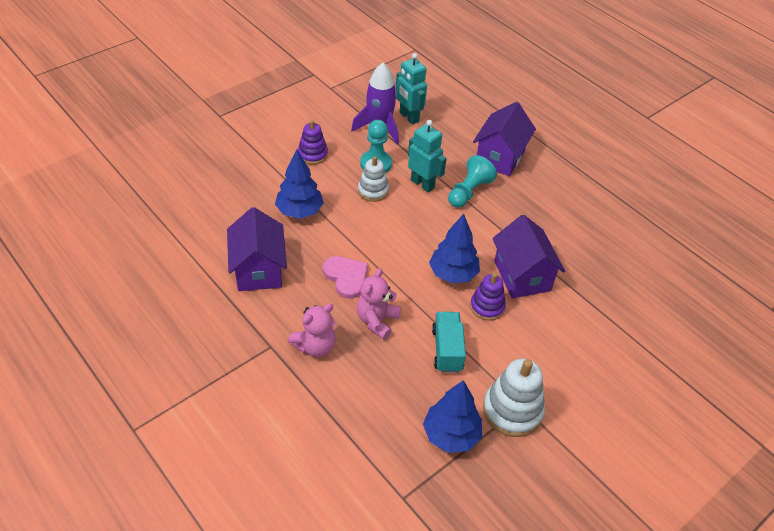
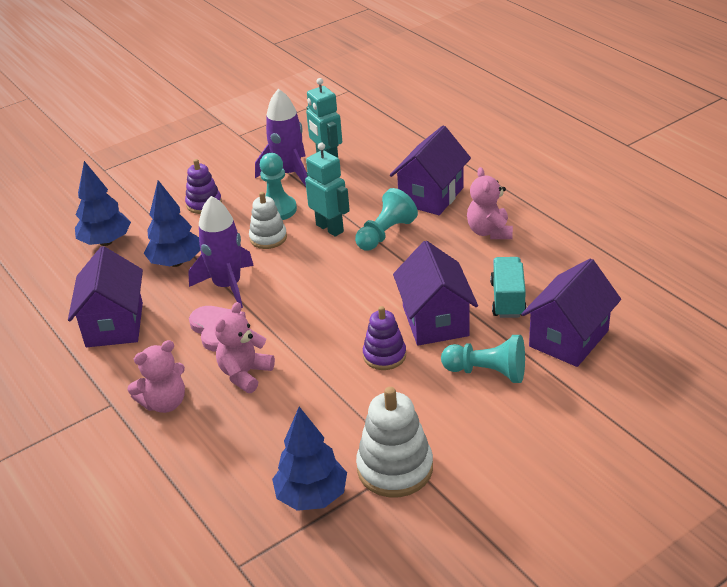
camera: 10 degrees right, 10 degrees down
blue tree [429,214,480,283] -> blue tree moved to [75,161,131,246]
turquoise truck [432,312,466,373] -> turquoise truck moved to [490,257,527,318]
none -> purple rocket [188,196,254,308]
none -> turquoise pawn [441,335,525,383]
none -> pink teddy bear [467,167,513,239]
none -> purple house [521,258,621,367]

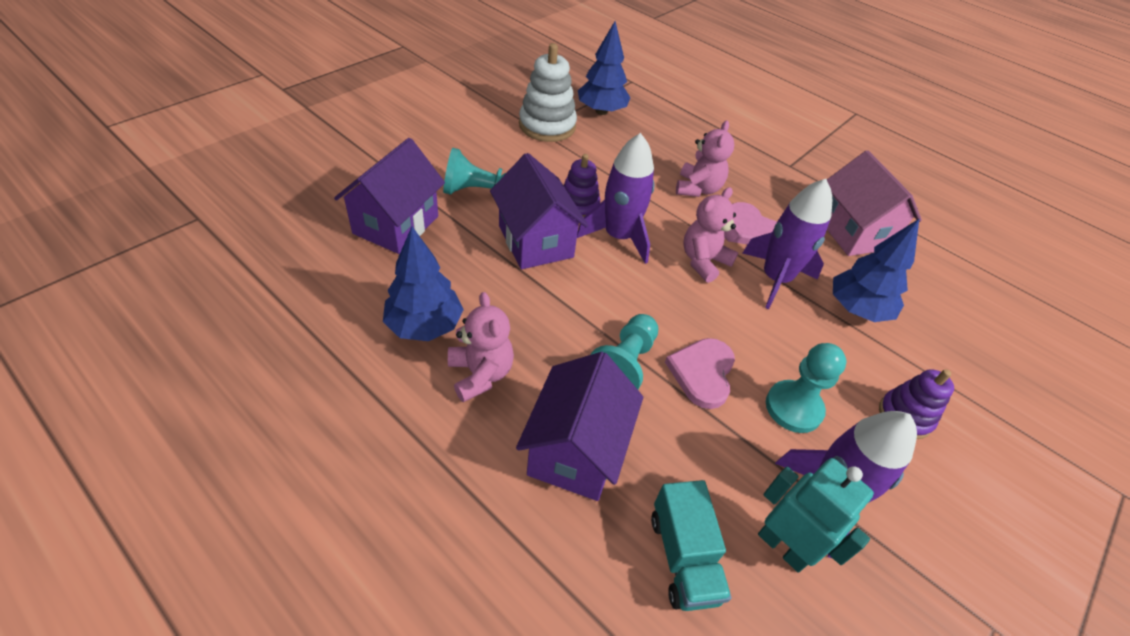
camera: 160 degrees right, 10 degrees up
purple house [68,246,143,347] -> pink house [827,150,922,256]
blue tree [75,161,131,246] -> blue tree moved to [383,227,464,341]
pink teddy bear [127,340,185,413] -> pink teddy bear moved to [683,187,739,283]
white stacking toy [249,192,287,249] -> none
turquoise robot [305,143,350,237] -> pink heart [665,338,735,409]
turquoise truck [490,257,527,318] -> turquoise truck moved to [651,480,731,611]
none -> purple rocket [577,133,655,264]

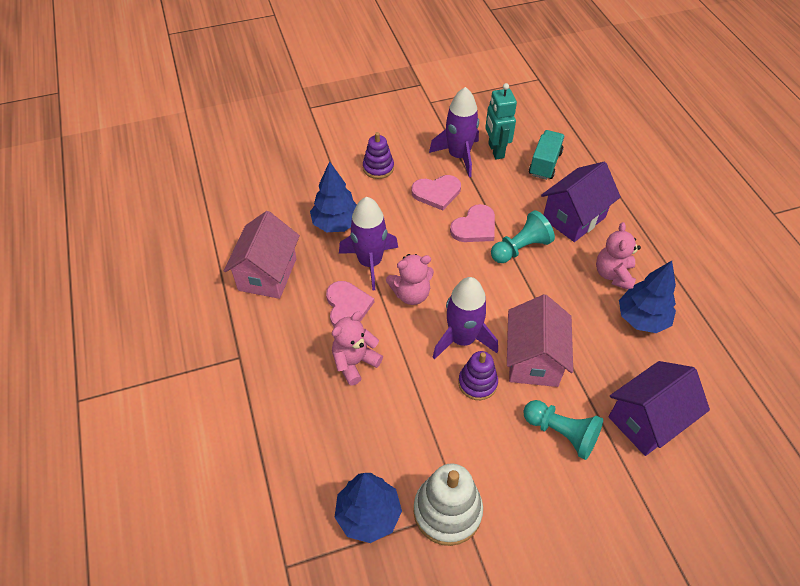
camera: 145 degrees left, 5 degrees up
purple house [490,153,588,269] -> pink house [507,294,573,387]
turquoise pawn [766,343,846,433] -> pink heart [411,175,461,211]

